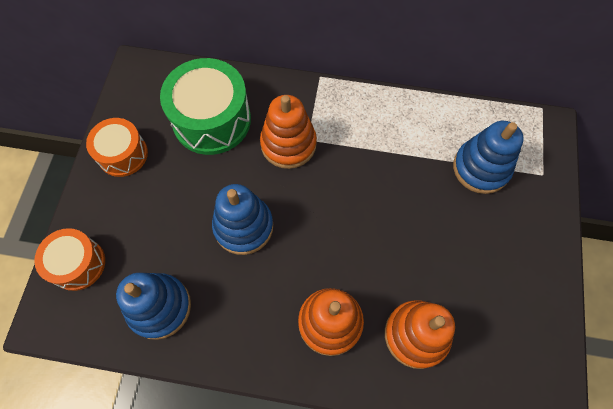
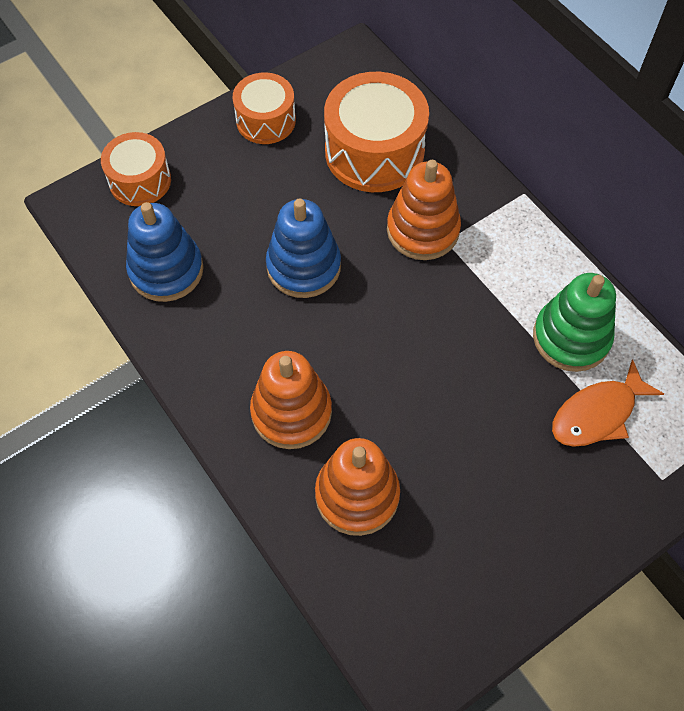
camera: 45 degrees right, 5 degrees down
green drum [160,58,251,155] -> orange drum [324,72,429,192]
blue stacking toy [453,121,524,194] -> orange fish [552,359,664,447]
none -> green stacking toy [533,273,616,372]

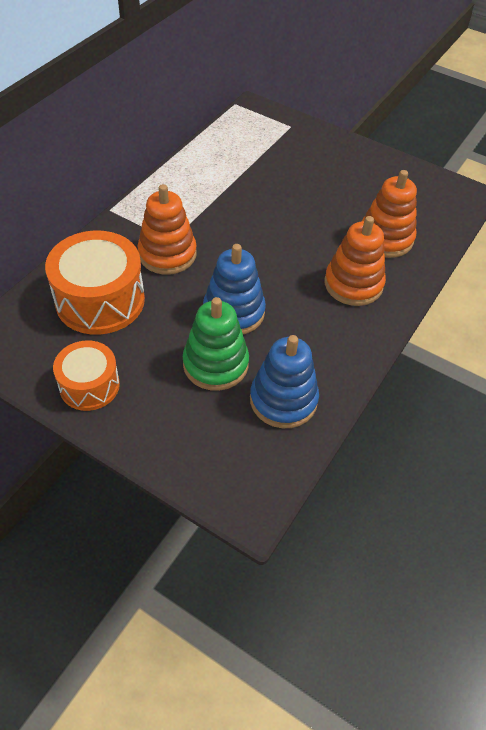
camera: 115 degrees left, 10 degrees down
orange drum [101,132,171,206] -> none
green stacking toy [533,273,616,372] -> green stacking toy moved to [183,297,249,391]
orange fish [552,359,664,447] -> none

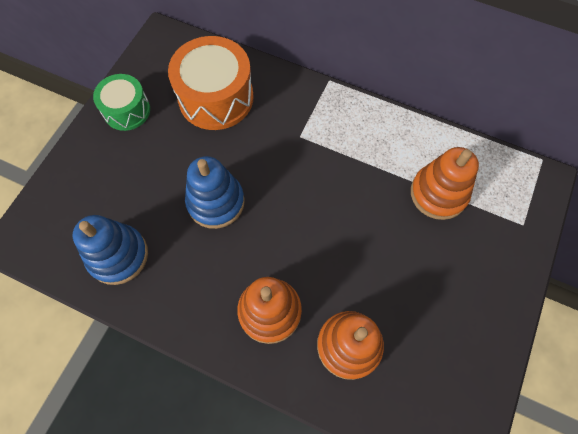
camera: 85 degrees right, 15 degrees up
orange drum [53,340,120,411] -> green drum [93,74,150,131]
orange stacking toy [137,184,197,275] -> orange stacking toy moved to [411,147,479,220]
green stacking toy [183,297,249,391] -> none

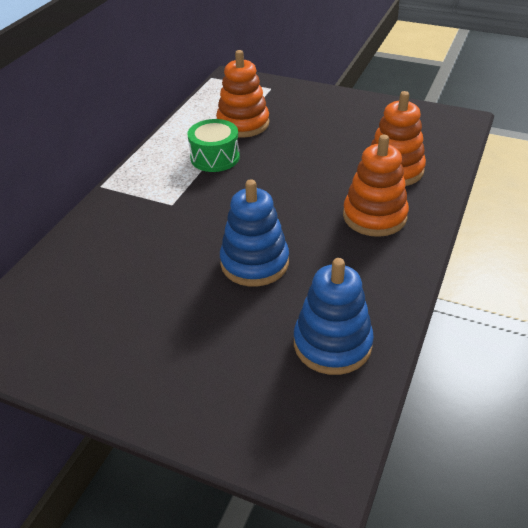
camera: 90 degrees left, 25 degrees down
green drum [93,74,150,131] -> green drum moved to [187,119,240,172]
orange drum [168,36,254,130] -> none

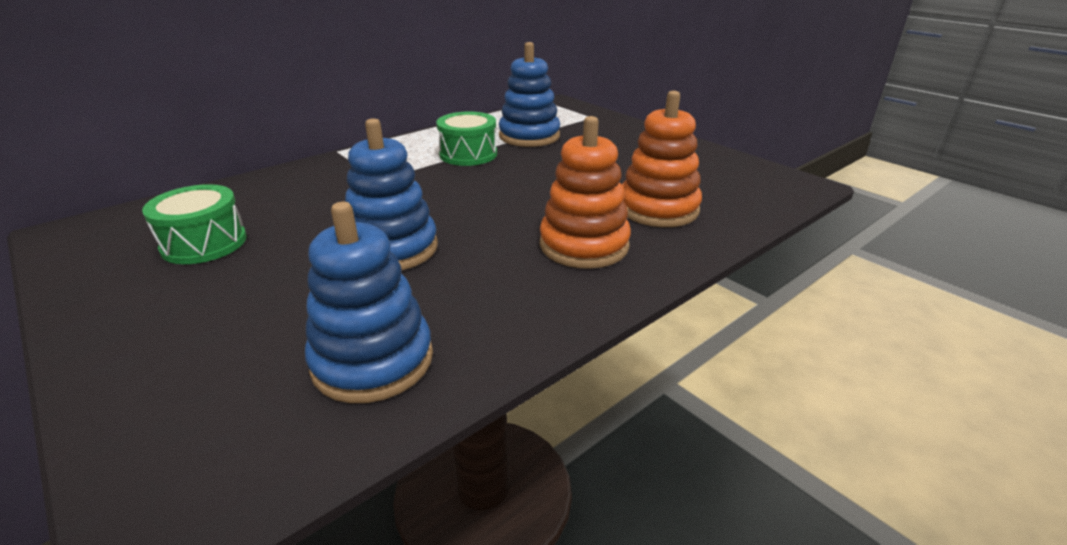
camera: 25 degrees right, 10 degrees down
orange stacking toy [216,50,269,138] -> blue stacking toy [499,42,560,147]
none -> green drum [142,184,247,264]

